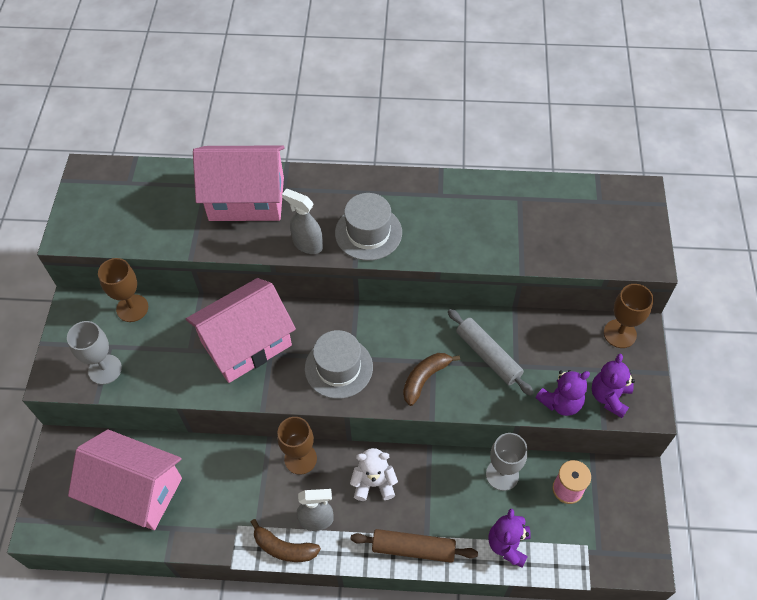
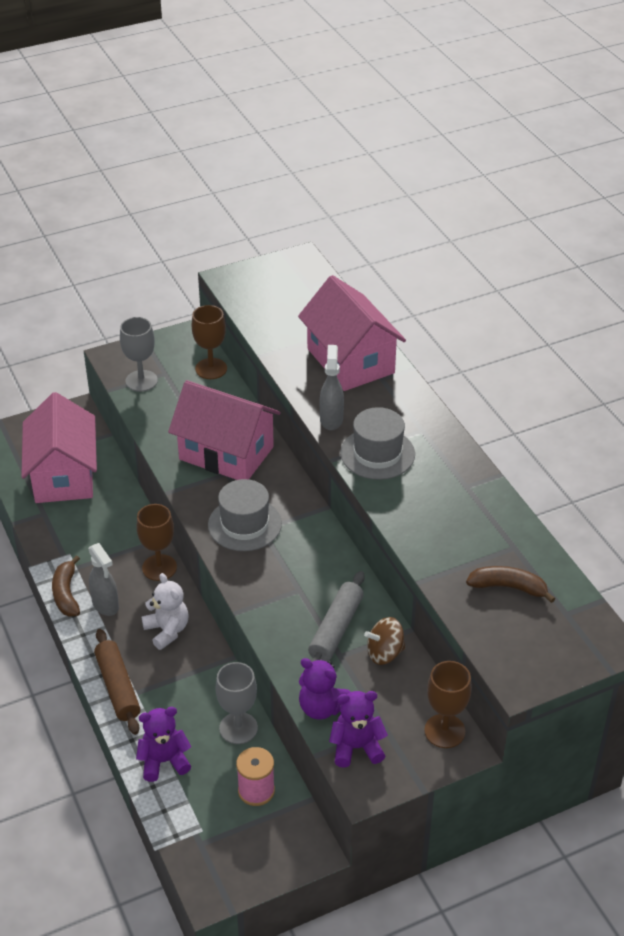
camera: 60 degrees right, 15 degrees down
brown banana [403,353,460,406] -> brown banana moved to [466,566,555,603]
none -> brown spinning top [364,617,406,665]

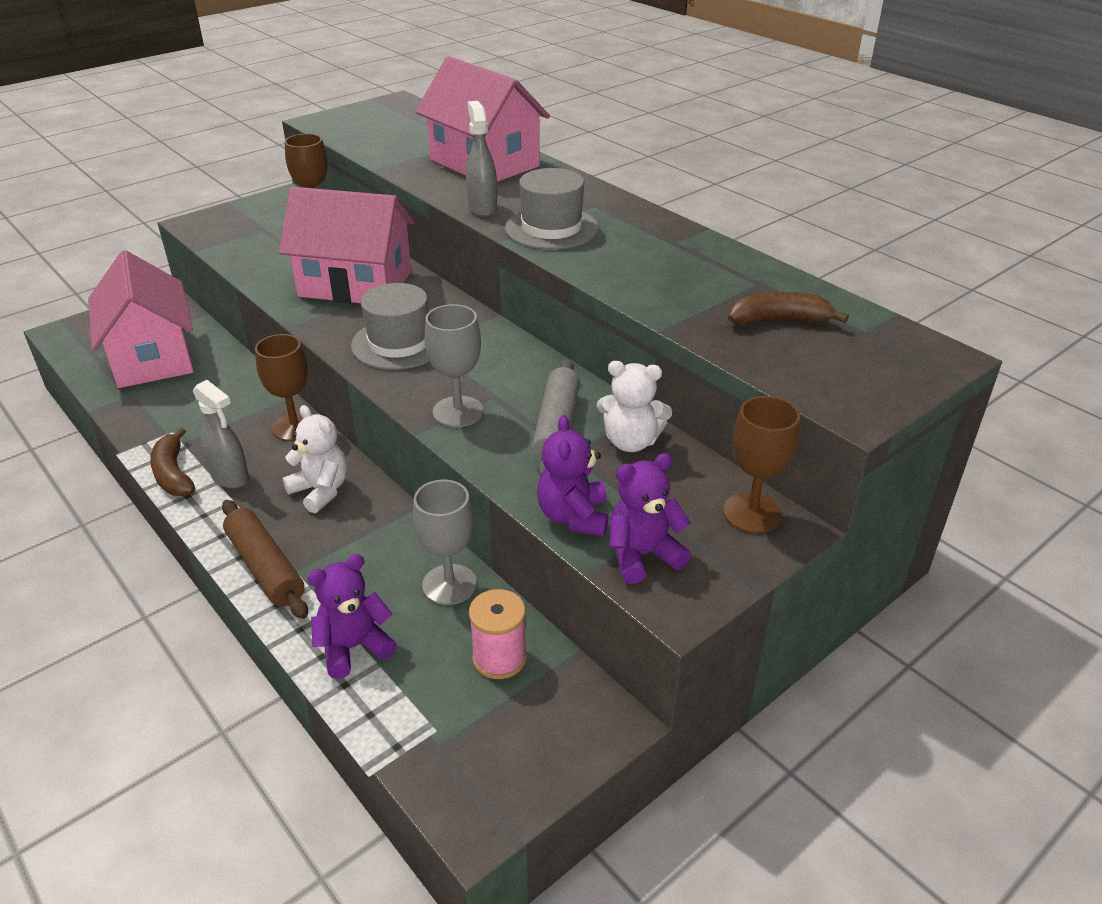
camera: 15 degrees left, 5 degrees down
grey goblet [120,317,158,392] -> grey goblet moved to [425,304,484,427]
purple teddy bear [299,658,350,720] -> purple teddy bear turned 75 degrees clockwise [537,415,609,536]
brown spinning top [364,617,406,665] -> white teddy bear [597,361,672,452]

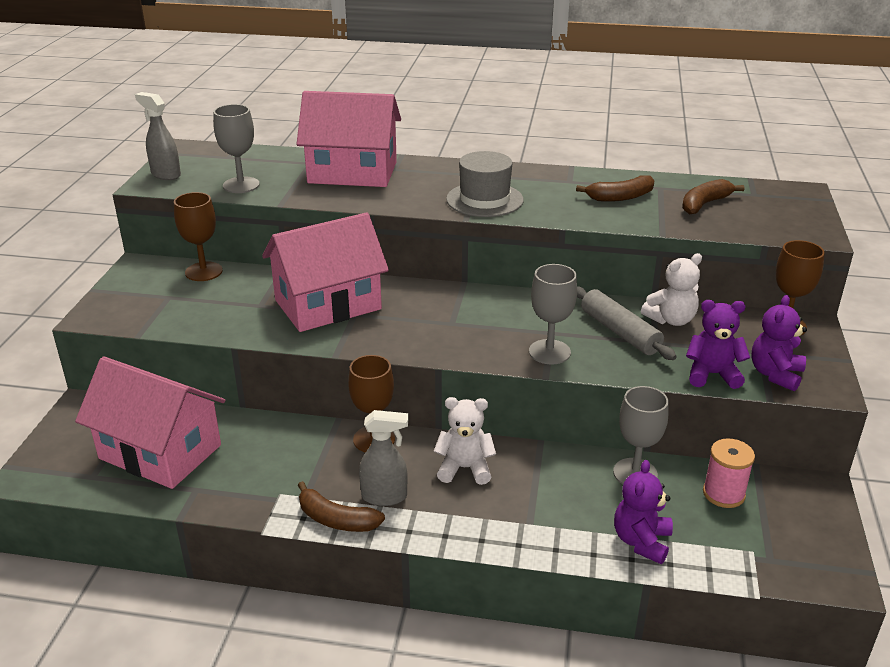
camera: 40 degrees left, 5 degrees down
brown rolling pin [222,500,308,619] -> none
grey hat [351,283,430,370] -> none
grey spray bottle [466,101,497,217] -> grey spray bottle moved to [135,92,181,180]
purple teddy bear [537,415,609,536] -> purple teddy bear turned 135 degrees clockwise [686,300,750,389]
none -> grey goblet [213,104,260,193]
none -> brown banana [576,175,655,202]

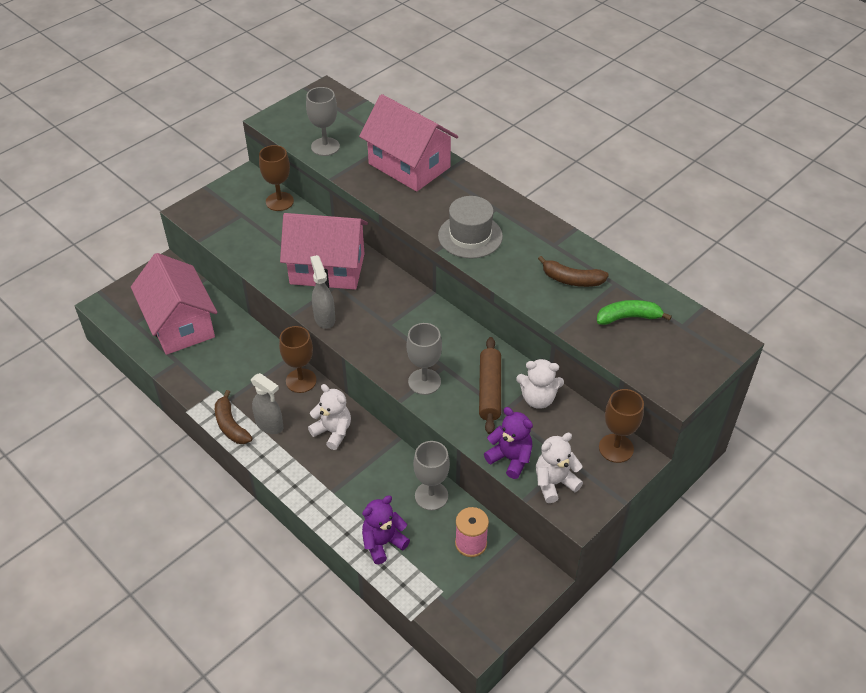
camera: 35 degrees right, 15 degrees up
grey spray bottle [135,92,181,180] -> grey spray bottle moved to [310,255,335,329]
grey rolling pin [577,286,677,360] -> brown rolling pin [479,337,501,434]
brown banana [682,179,744,214] -> green banana [597,300,672,325]
purple teddy bear [751,295,807,392] -> white teddy bear [536,433,583,503]

